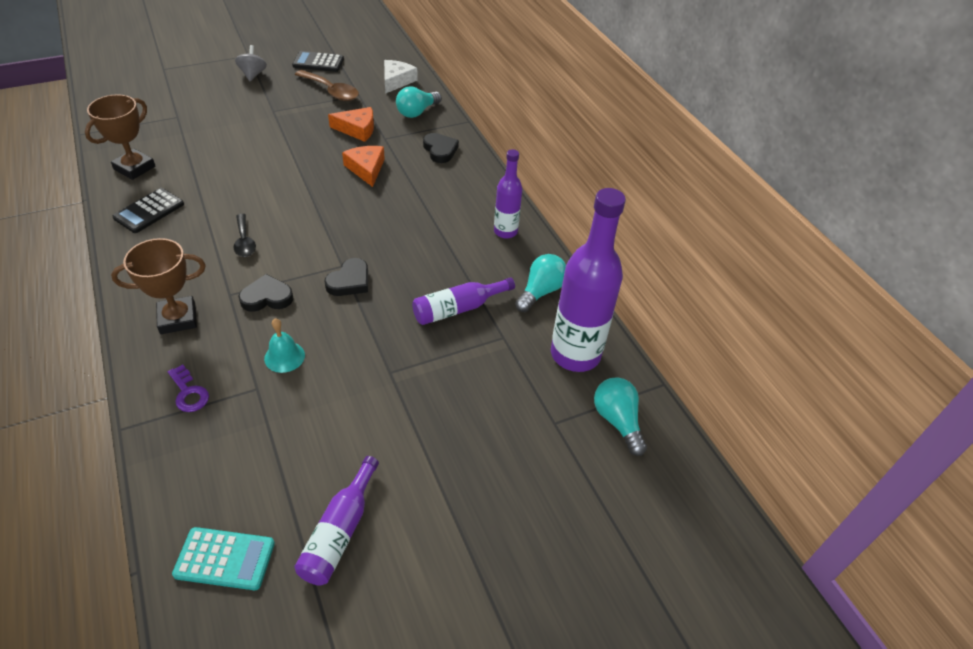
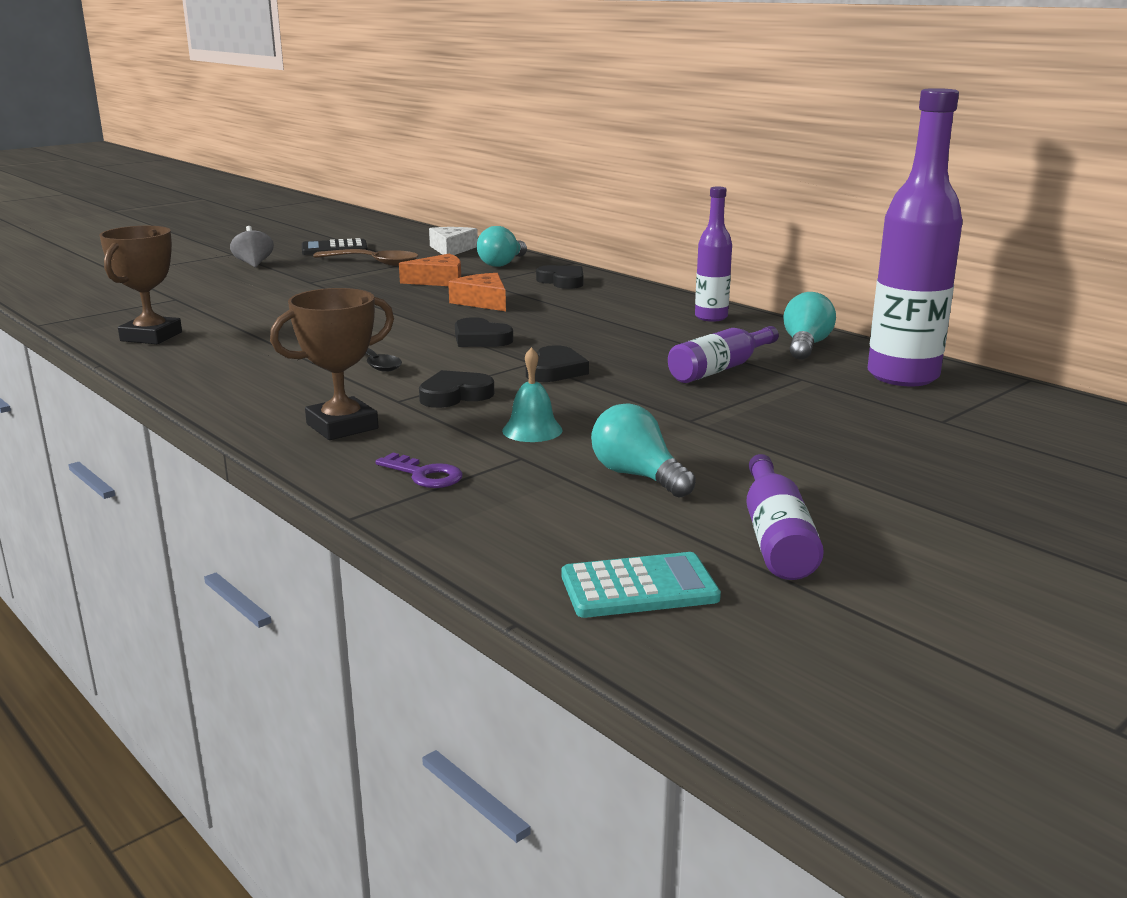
camera: 15 degrees left, 25 degrees down
black calculator [113,188,184,233] -> none
turquoise light bulb [594,377,647,456] -> turquoise light bulb moved to [591,403,696,498]
none -> black heart [455,317,513,347]

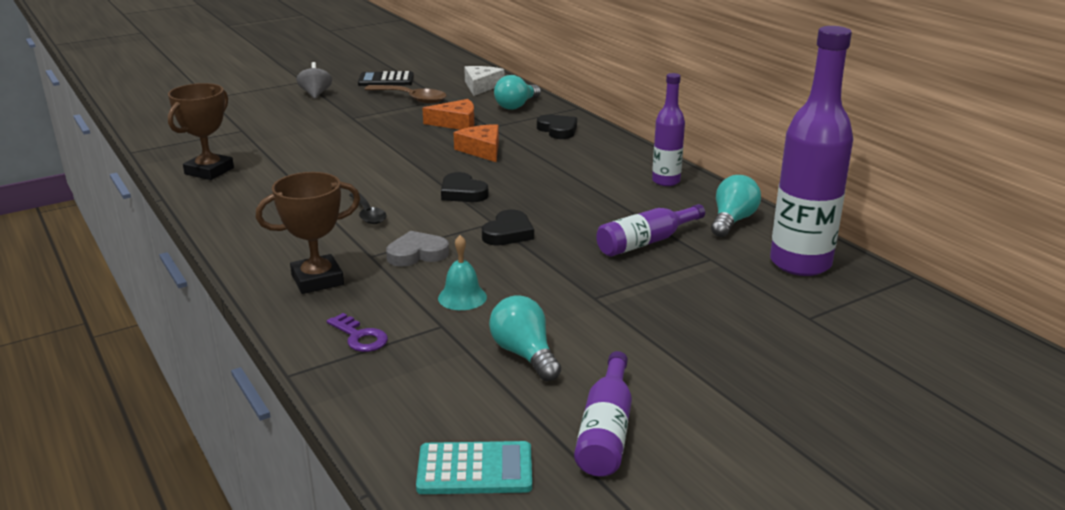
camera: 10 degrees right, 5 degrees up
black heart [419,370,494,408] -> grey heart [386,231,449,267]

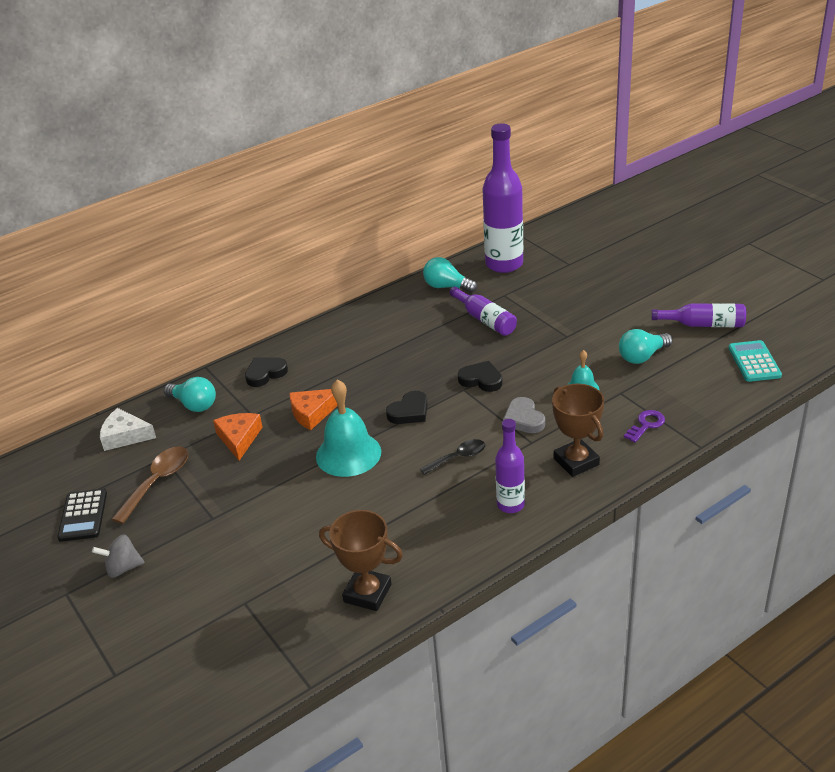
camera: 90 degrees left, 10 degrees up
purple bottle [652,73,685,186] -> purple bottle moved to [495,419,525,513]
none -> turquoise bell [316,379,381,477]

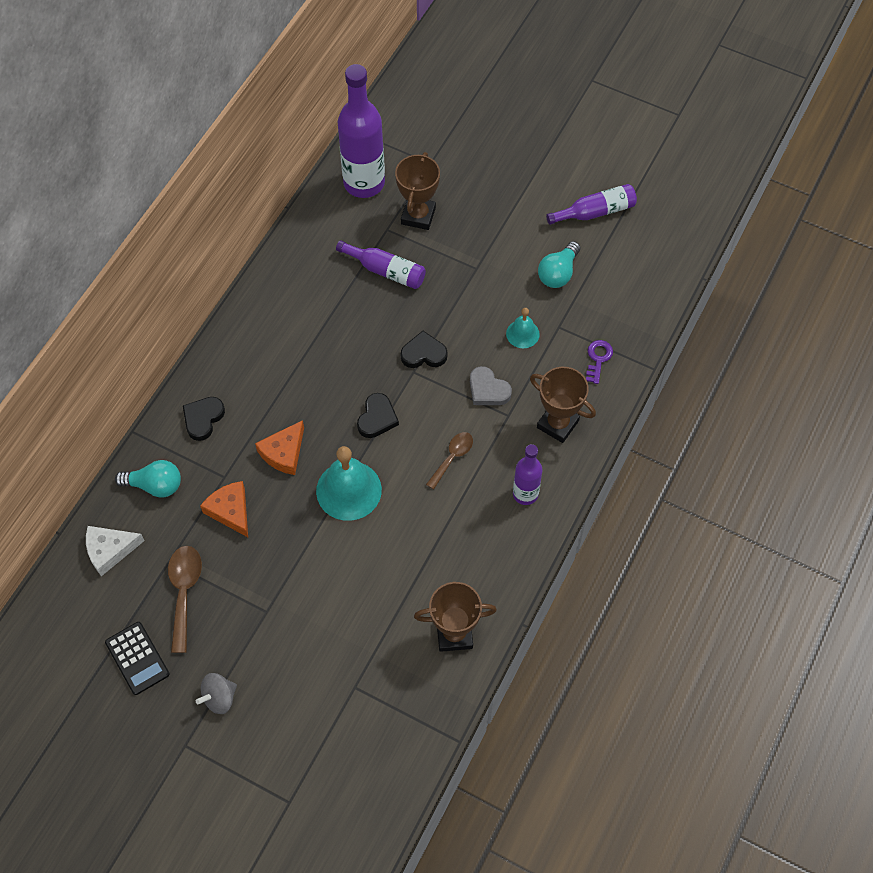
camera: 30 degrees left, 25 degrees up
black spoon [420,439,485,475] -> brown spoon [426,432,473,489]
turquoise light bulb [423,257,477,293] -> none
turquoise calculator [728,340,782,382] -> none
none -> brown trophy [395,152,440,230]

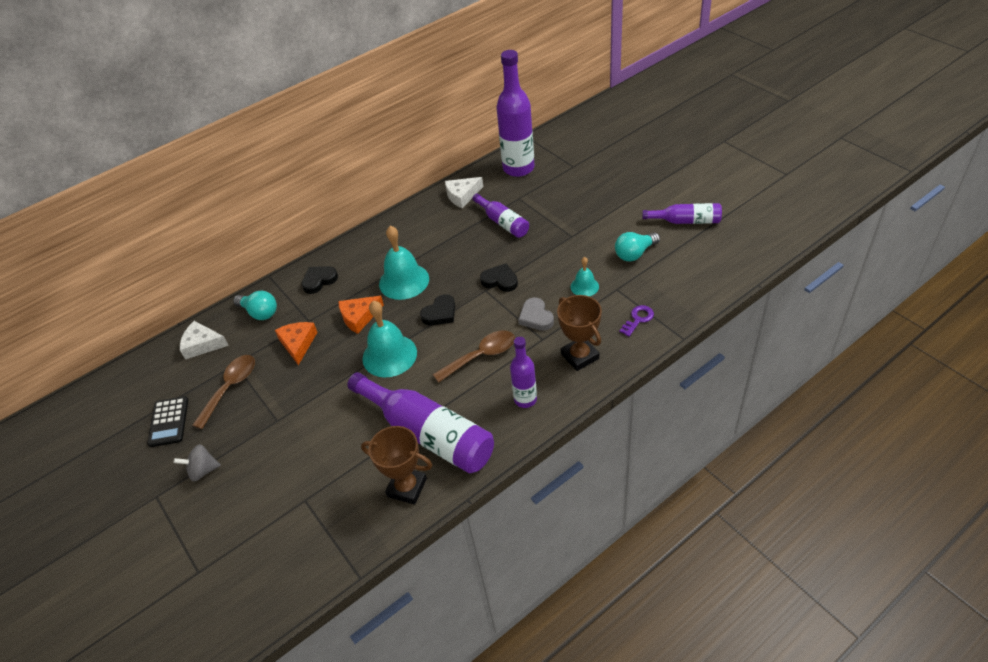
camera: 30 degrees right, 15 degrees down
brown trophy [395,152,440,230] -> none
brown spoon [426,432,473,489] -> brown spoon [433,331,515,383], size x1.51
none -> purple bottle [347,372,494,473]
none -> turquoise bell [379,226,429,300]
none -> white cheese [445,177,483,208]

